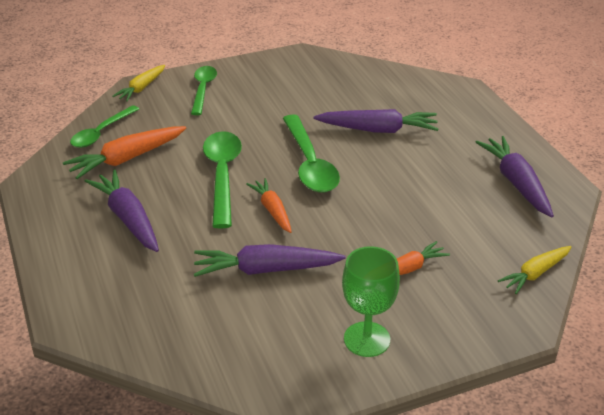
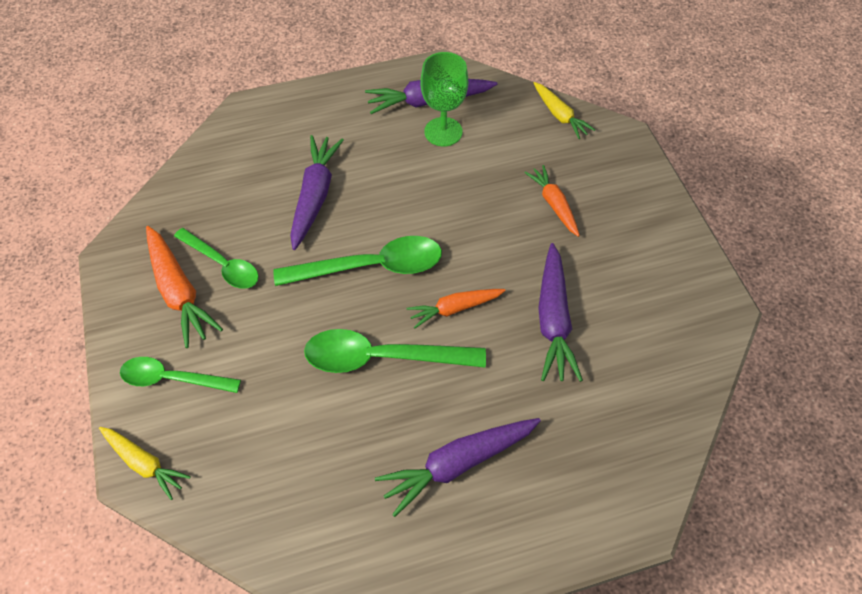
camera: 85 degrees left, 20 degrees up
orange carrot [63,126,186,179] -> orange carrot moved to [146,226,223,348]
green spoon [70,105,139,148] -> green spoon moved to [174,228,259,289]
green goblet [342,246,400,357] -> green goblet moved to [421,52,468,146]

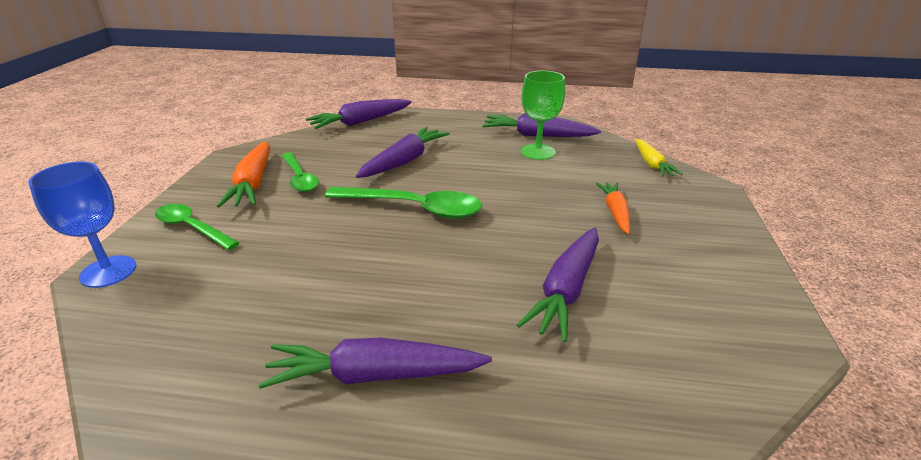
camera: 25 degrees right, 25 degrees down
yellow carrot [99,427,191,500] -> blue goblet [28,161,136,288]
green spoon [304,329,486,373] -> none
orange carrot [407,289,506,328] -> none
none -> purple carrot [305,99,412,129]

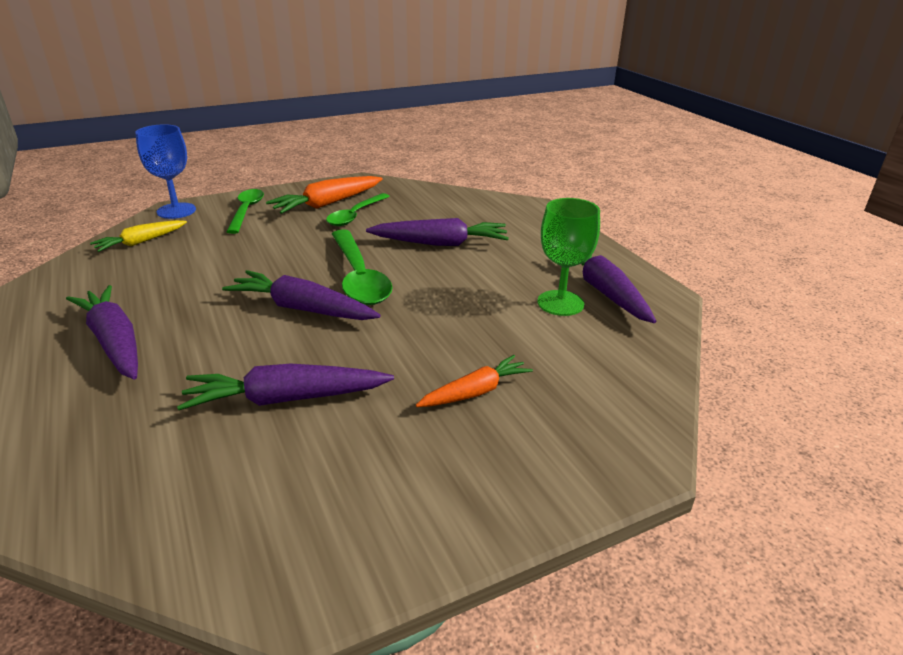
camera: 55 degrees right, 0 degrees up
purple carrot [305,99,412,129] -> purple carrot moved to [222,270,381,320]
yellow carrot [636,139,683,177] -> yellow carrot moved to [90,220,187,252]

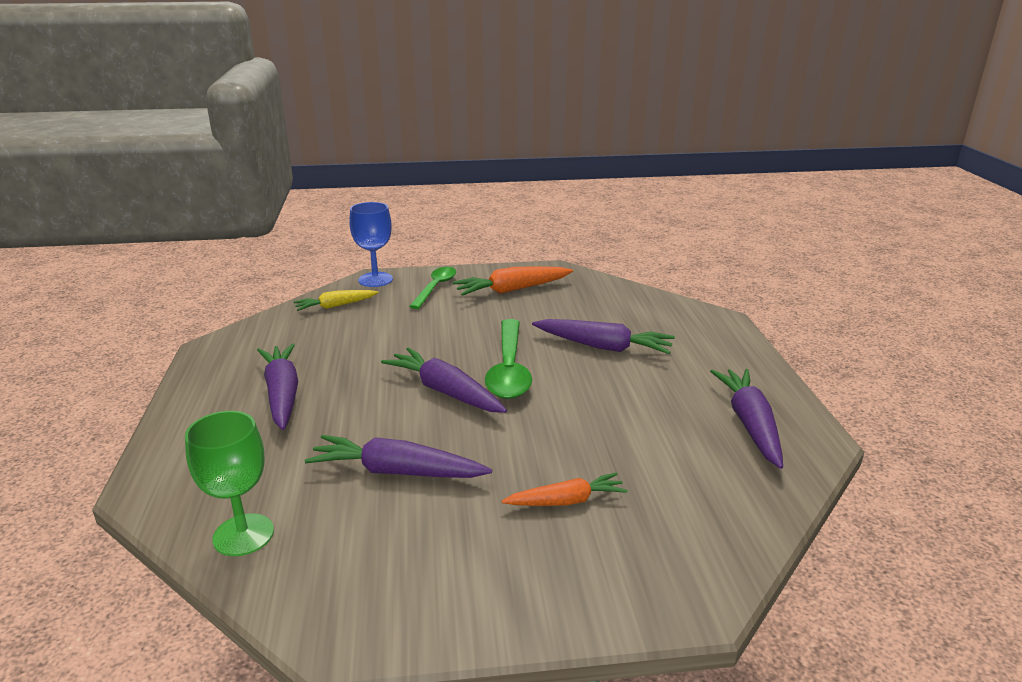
camera: 20 degrees right, 5 degrees down
green spoon [326,193,390,226] -> none
green goblet [537,198,600,316] -> green goblet moved to [185,411,274,556]

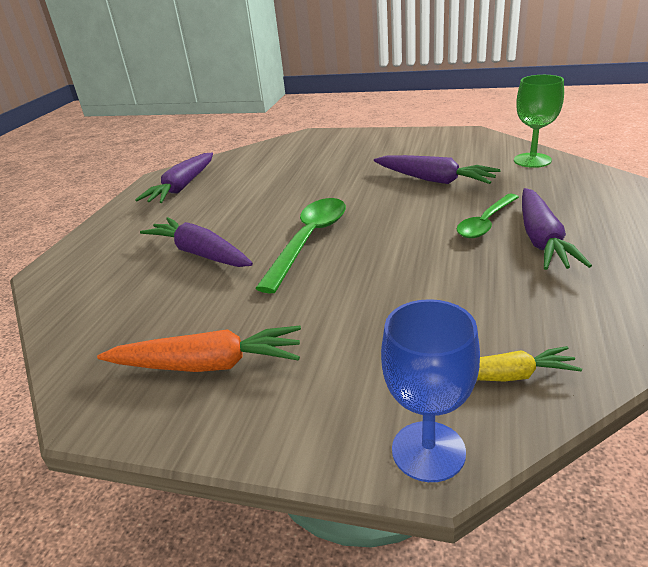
camera: 155 degrees left, 5 degrees up
purple carrot [381,347,507,413] -> none
green spoon [409,267,456,309] -> green spoon moved to [457,194,519,238]
orange carrot [502,472,628,506] -> none

